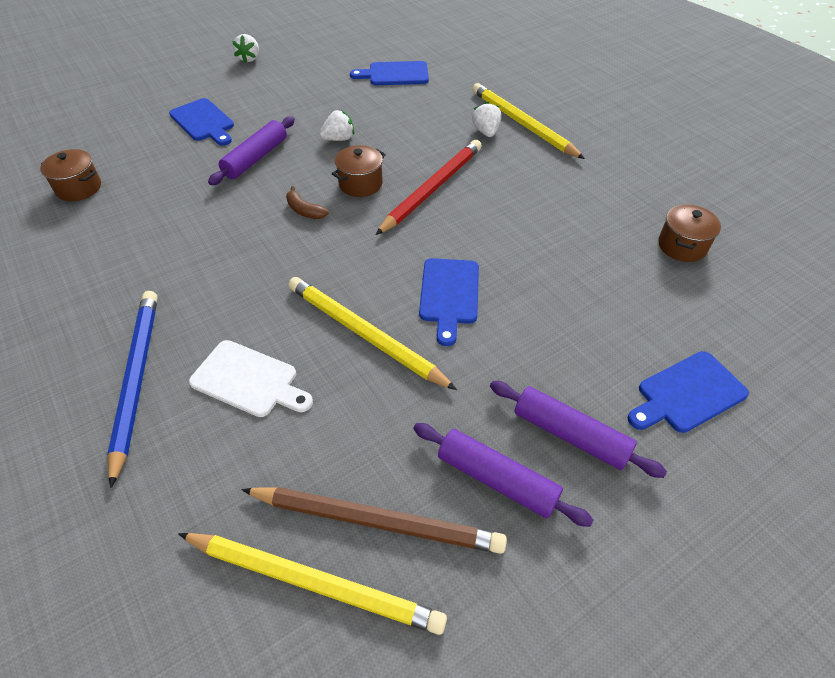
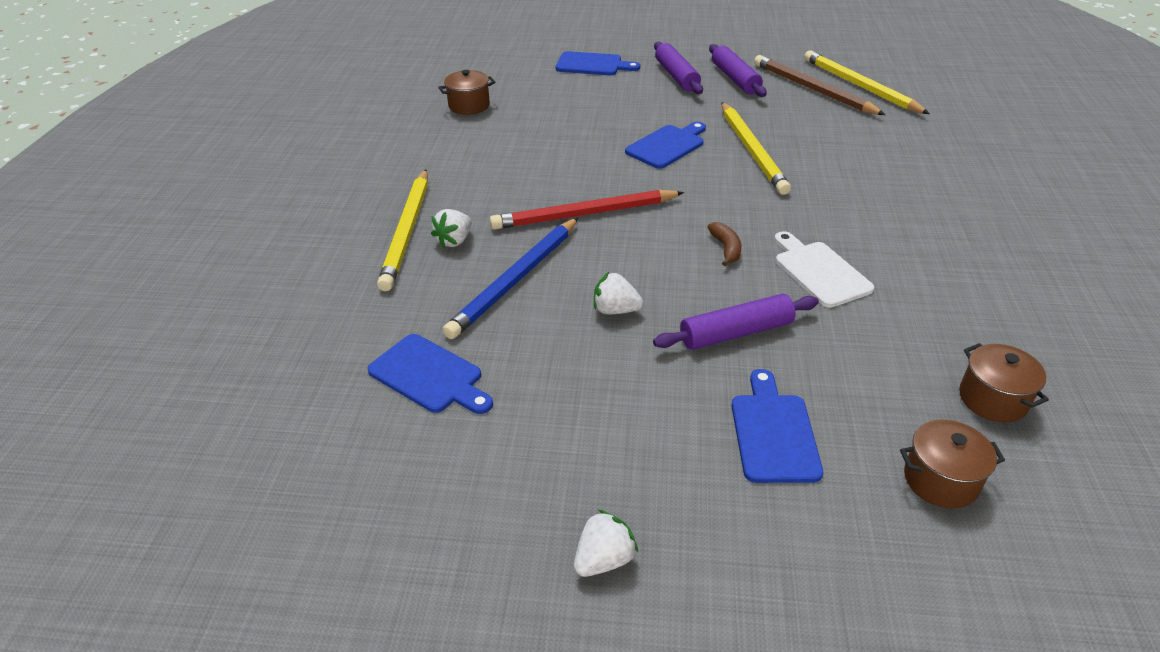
camera: 140 degrees left, 10 degrees down
blue pencil [107,291,158,488] -> blue pencil moved to [443,218,578,339]
white cutting board [189,340,313,417] -> white cutting board moved to [774,231,874,308]
brown pot [332,145,386,197] -> brown pot moved to [900,420,1005,508]

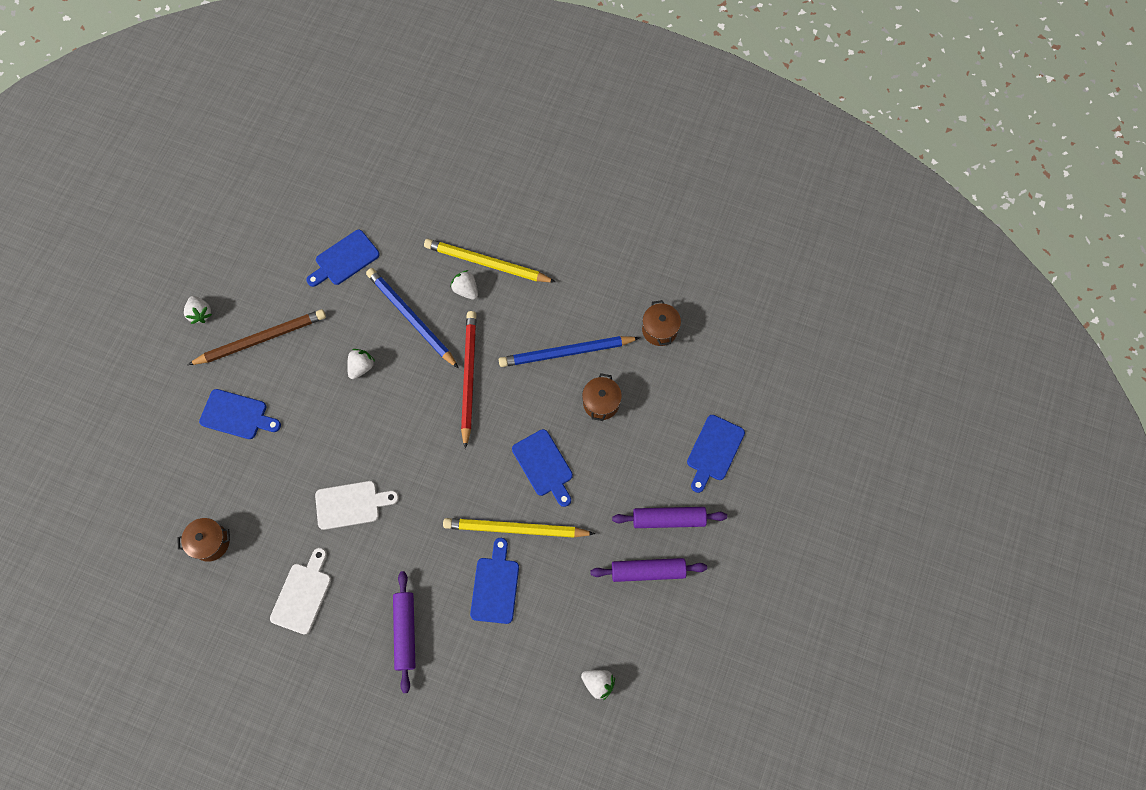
camera: 105 degrees right, 30 degrees up
purple rolling pin [653,294,819,350] -> purple rolling pin moved to [393,571,415,693]
brown banana [708,222,741,266] -> none
brown pencil [754,55,885,115] -> brown pencil moved to [188,309,326,365]
yellow pencil [804,51,930,114] -> white strawberry [581,670,615,700]
brown pot [900,420,1005,508] -> brown pot moved to [582,373,622,421]
none -> white cutting board [270,548,331,634]
none -> blue cutting board [470,538,519,624]
none -> blue pencil [499,336,640,367]

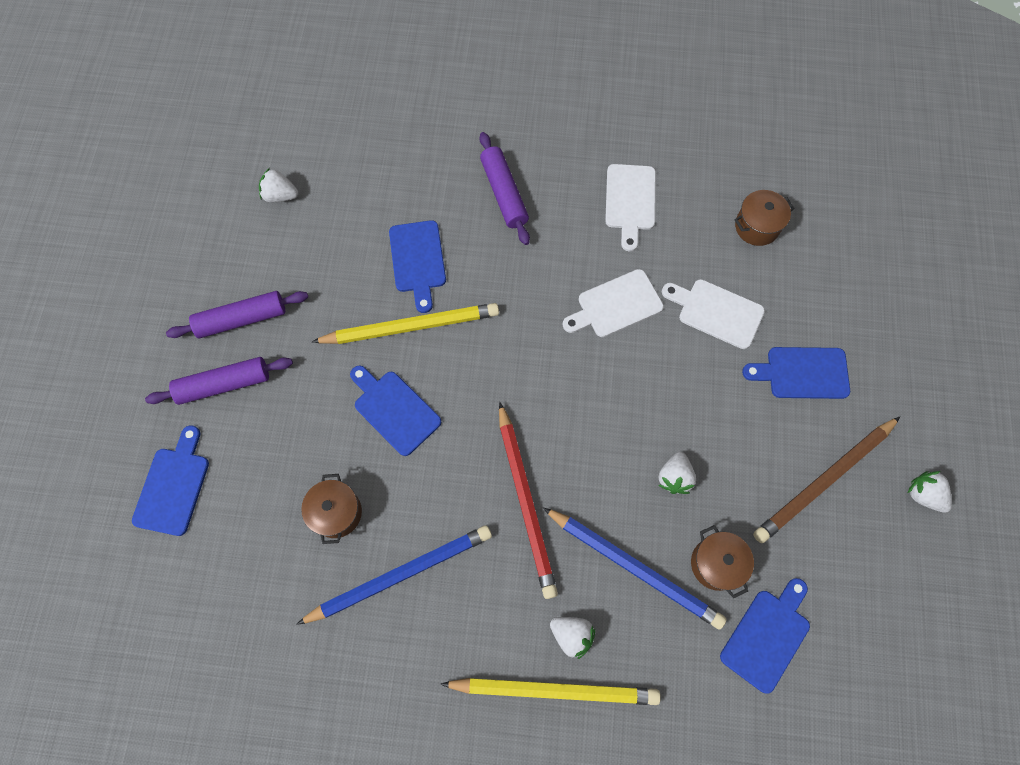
camera: 165 degrees right, 0 degrees up
brown pot [642,300,681,346] -> brown pot moved to [691,525,754,598]
none -> white cutting board [662,279,765,349]

